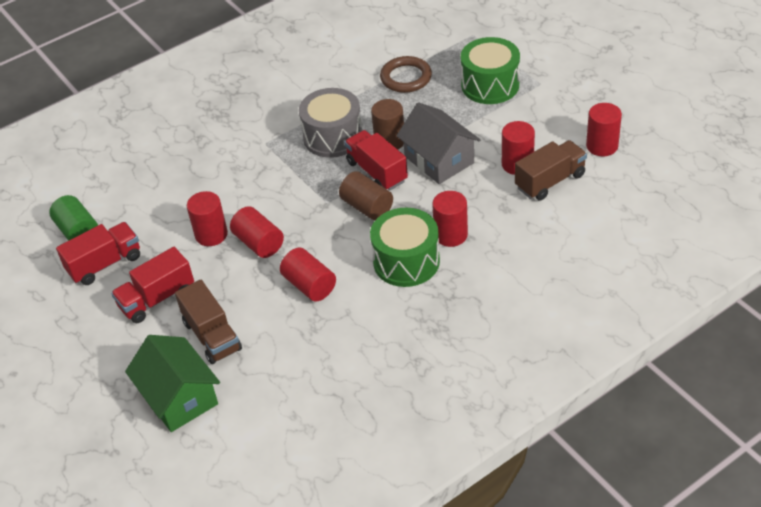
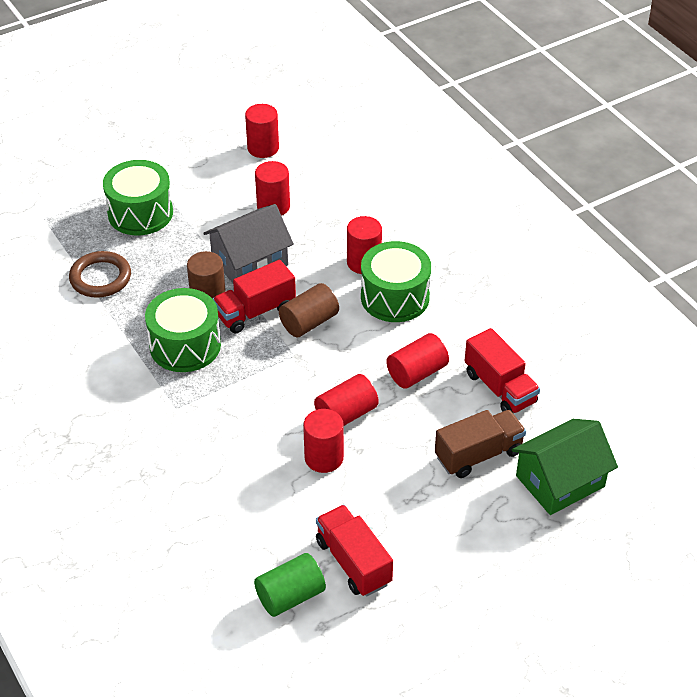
camera: 90 degrees left, 0 degrees up
red truck [111,247,194,323] -> red truck moved to [465,328,540,413]
grey drum [299,88,362,158] -> green drum [145,288,221,372]
brown truck [515,140,587,201] -> none

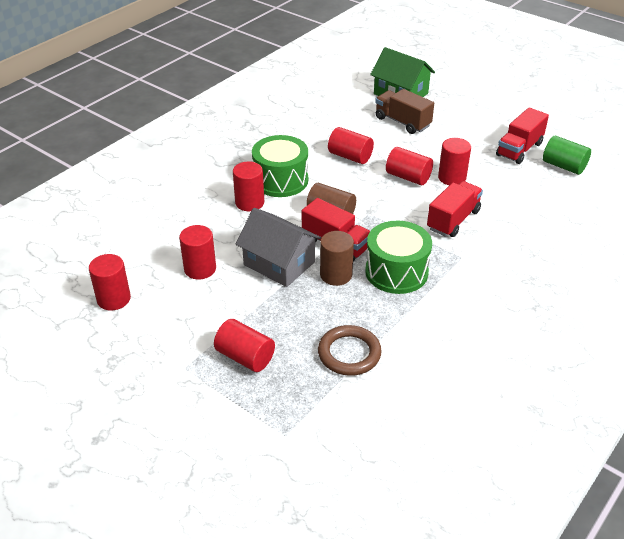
camera: 110 degrees left, 5 degrees down
green drum [103,160,173,235] -> red cylinder [214,319,275,372]
red truck [465,328,540,413] -> red truck moved to [427,181,483,237]

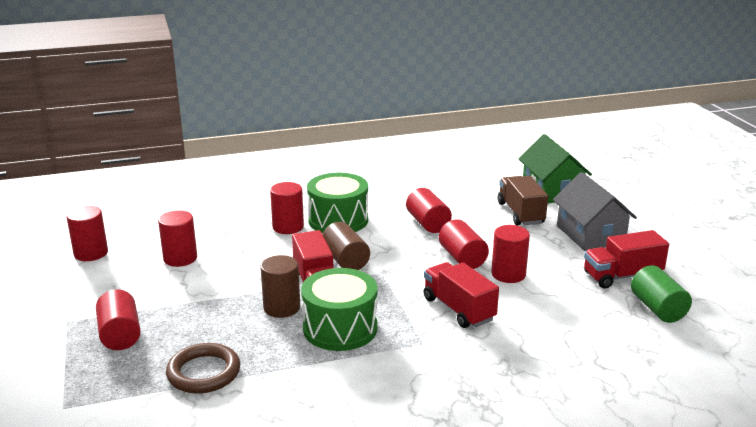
camera: 35 degrees right, 15 degrees down
grey house [236,208,321,287] -> grey house moved to [553,172,637,251]
red truck [427,181,483,237] -> red truck turned 105 degrees counterclockwise [424,262,499,328]

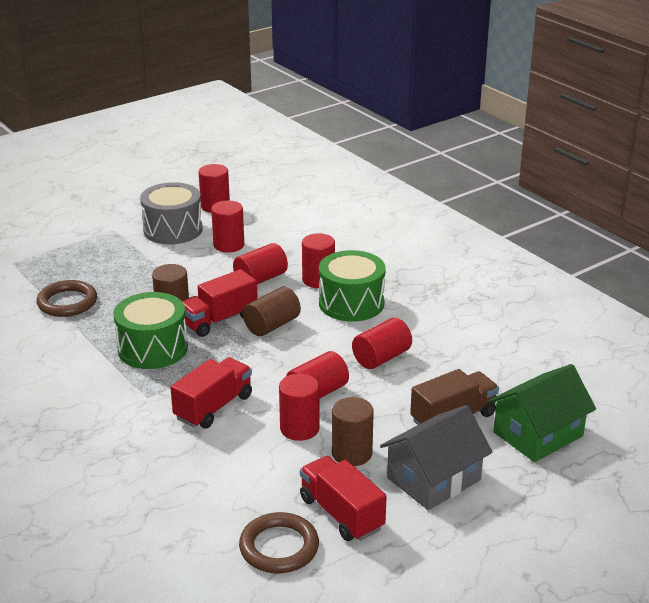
camera: 70 degrees right, 5 degrees up
red cylinder [96,289,141,350] -> red cylinder moved to [233,243,288,284]
green cylinder [631,265,692,323] -> brown ring [239,512,319,573]
none -> grey drum [140,182,203,244]
none -> brown cylinder [332,397,374,466]

